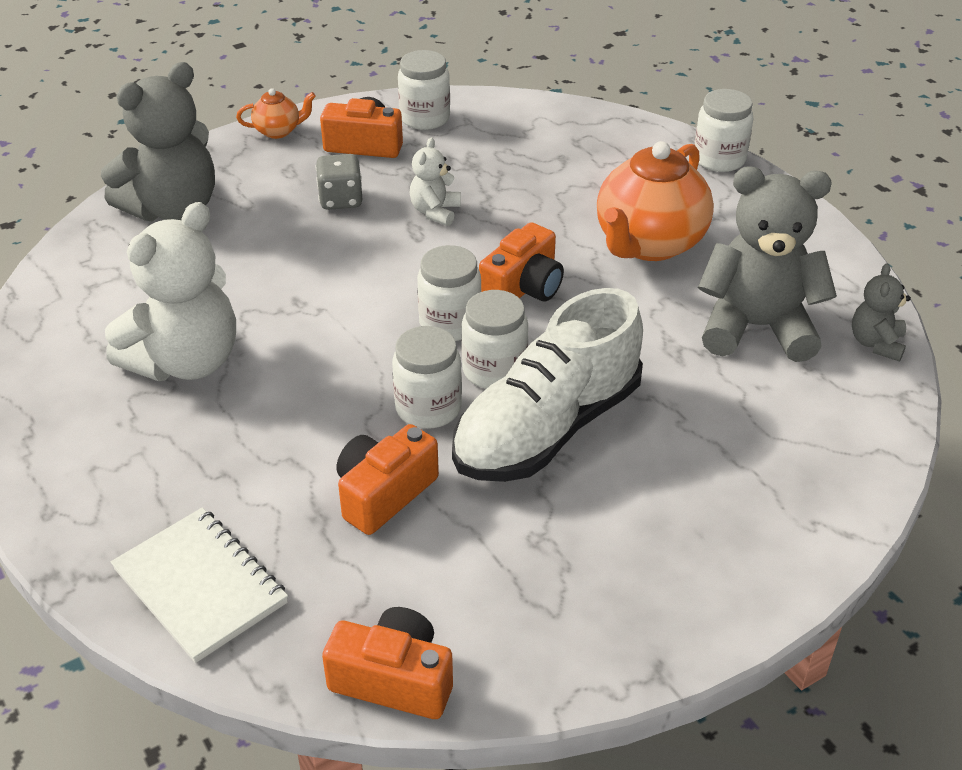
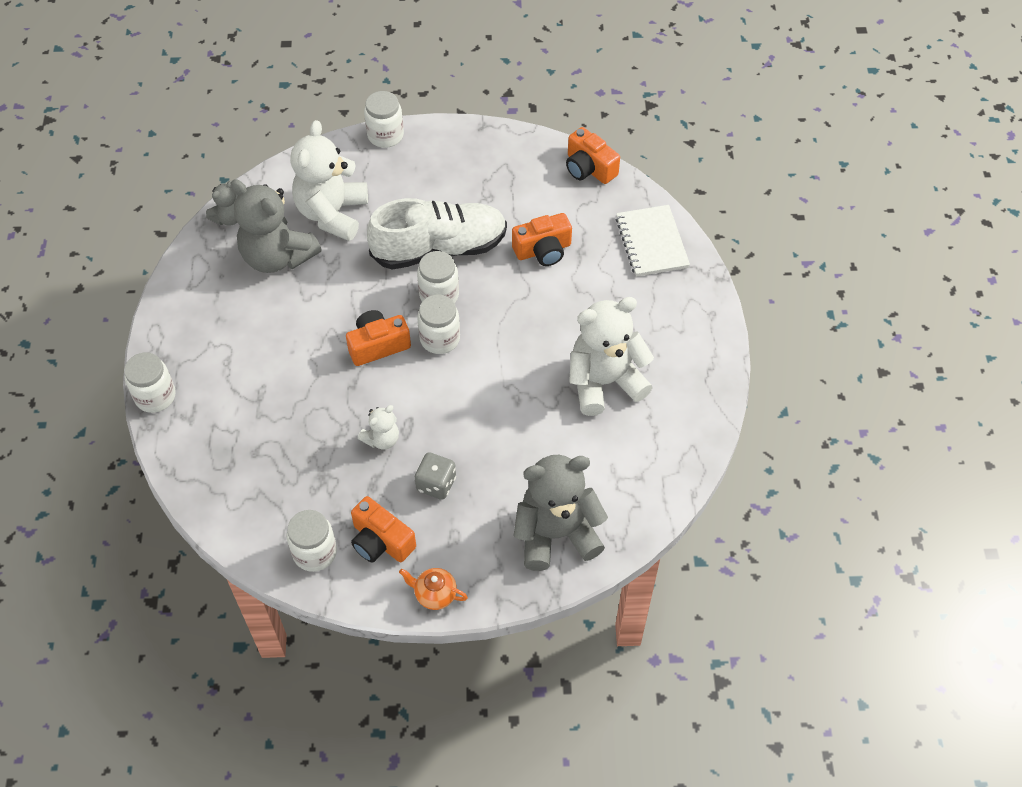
camera: 150 degrees left, 15 degrees up
white jar [392,326,462,429] -> white jar moved to [364,91,404,148]
orange teapot [597,141,714,261] -> none
none -> white teddy bear [290,120,368,241]

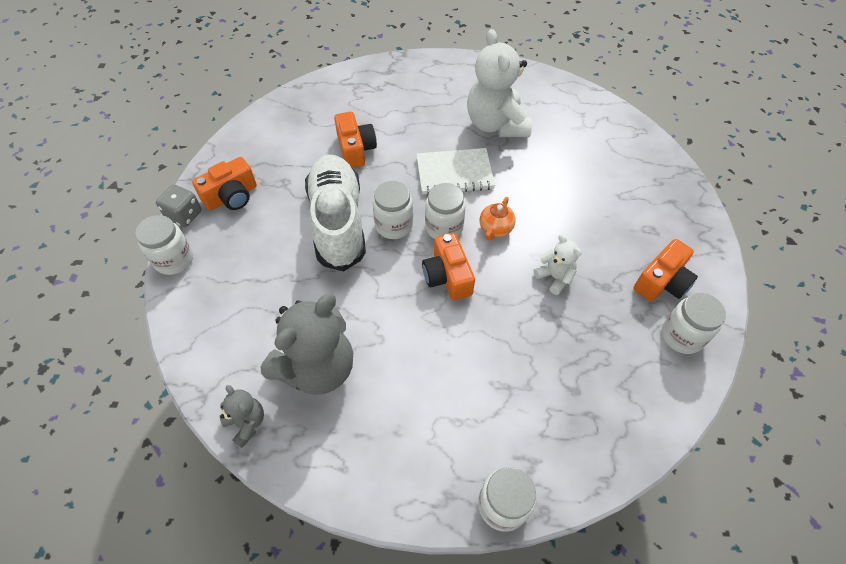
camera: 85 degrees left, 0 degrees up
white teddy bear [290,120,368,241] -> none
orange teapot [399,568,468,610] -> orange teapot moved to [480,197,515,241]
grey dice [415,452,456,500] -> grey dice moved to [156,185,202,227]
grey teddy bear [513,455,608,571] -> none
orange camera [566,127,620,184] -> orange camera moved to [192,157,257,210]
white notebook [616,205,690,277] -> white notebook moved to [416,148,495,195]

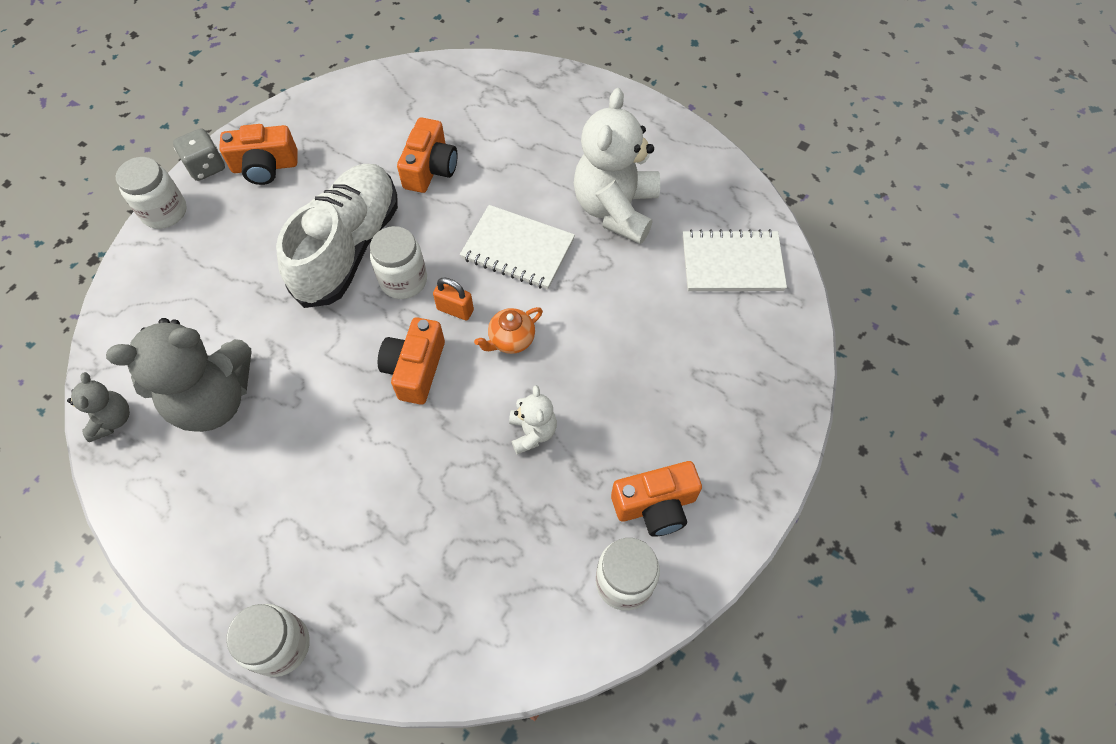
camera: 30 degrees right, 5 degrees up
white jar [425,183,466,239] -> orange padlock [433,278,474,320]
none -> white notebook [683,229,787,291]

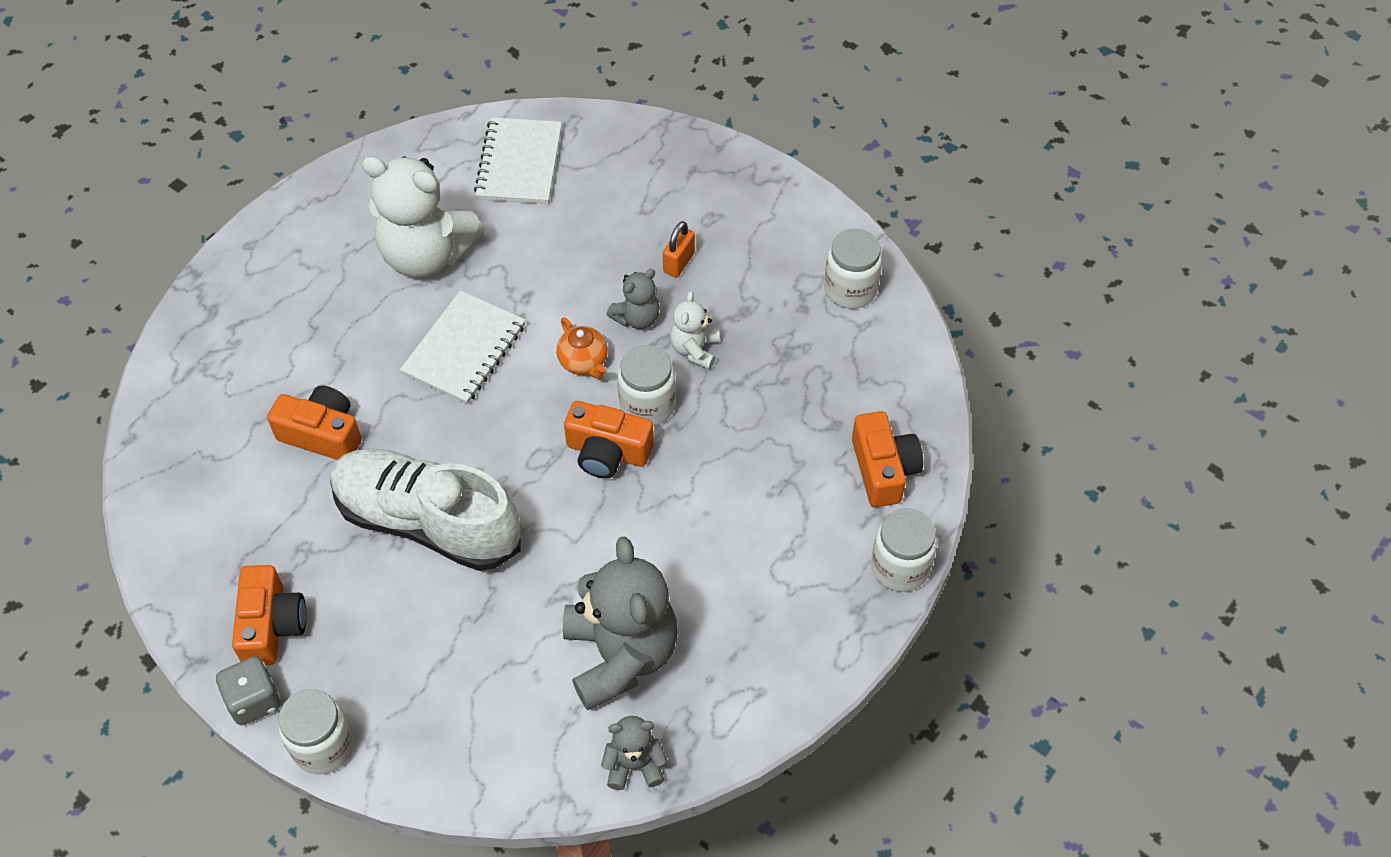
camera: 85 degrees left, 5 degrees down
white jar [370,226,427,299] -> white jar moved to [618,345,676,426]
orange padlock [433,278,474,320] -> orange padlock moved to [663,221,695,277]
white teddy bear [509,385,557,454] -> white teddy bear turned 75 degrees counterclockwise [670,291,719,369]
orange camera [611,461,702,537] -> orange camera moved to [852,411,923,507]
none -> grey teddy bear [606,269,660,329]

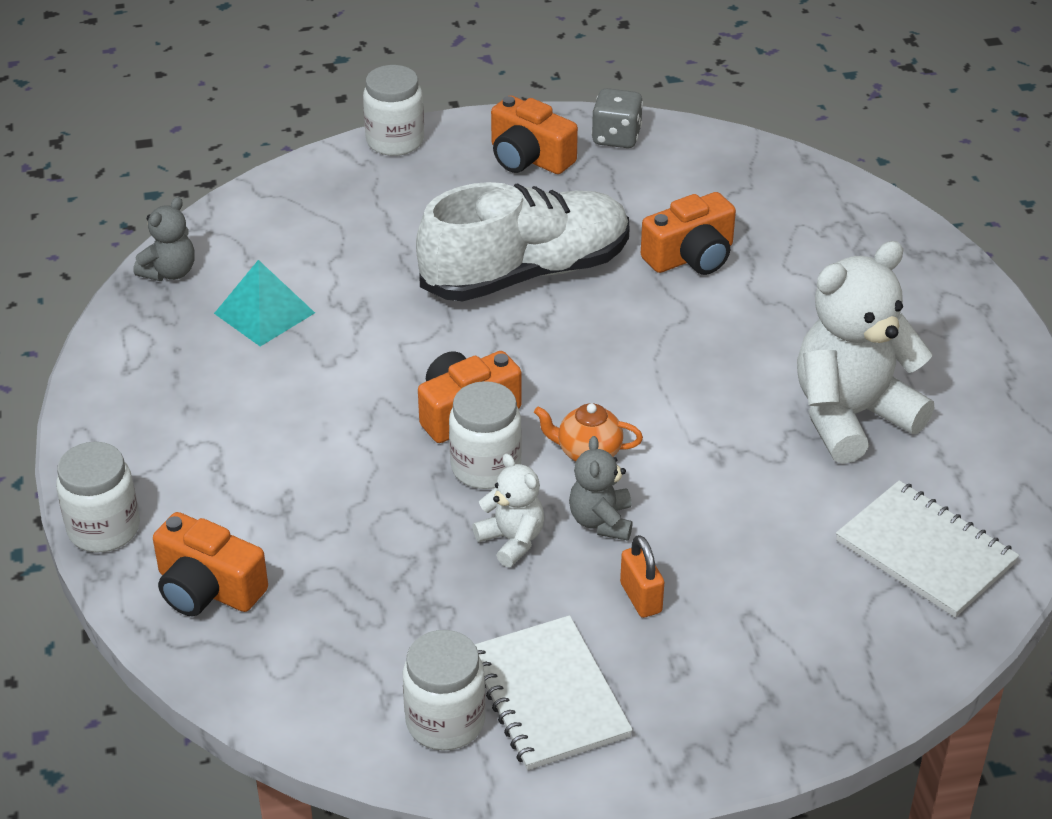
camera: 130 degrees right, 15 degrees down
grey dice [216,656,281,725] -> grey dice moved to [591,88,643,148]
white notebook [400,290,525,404] -> white notebook moved to [475,615,633,770]
grey teddy bear [563,536,678,710] -> turquoise pyramid [214,260,315,346]

